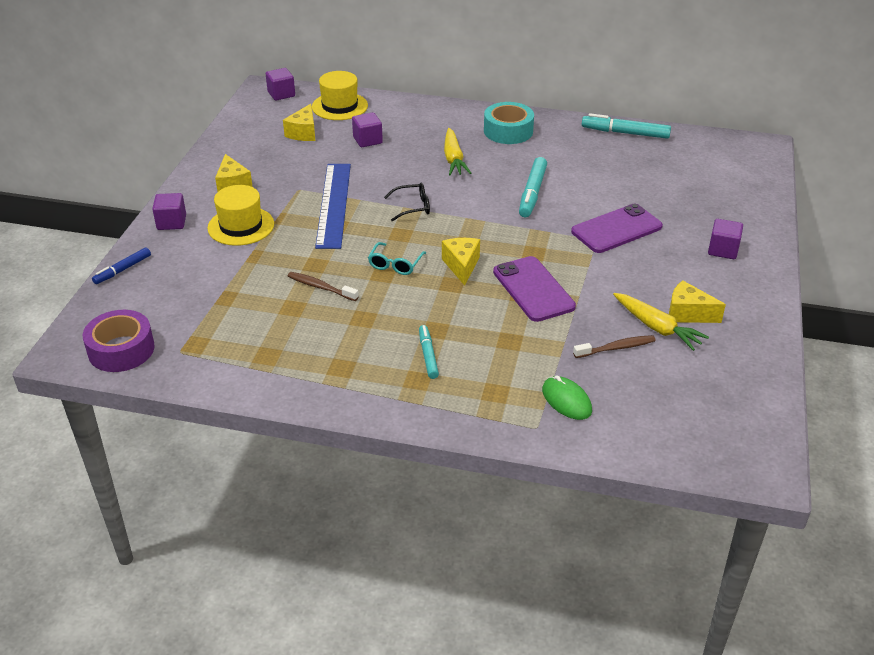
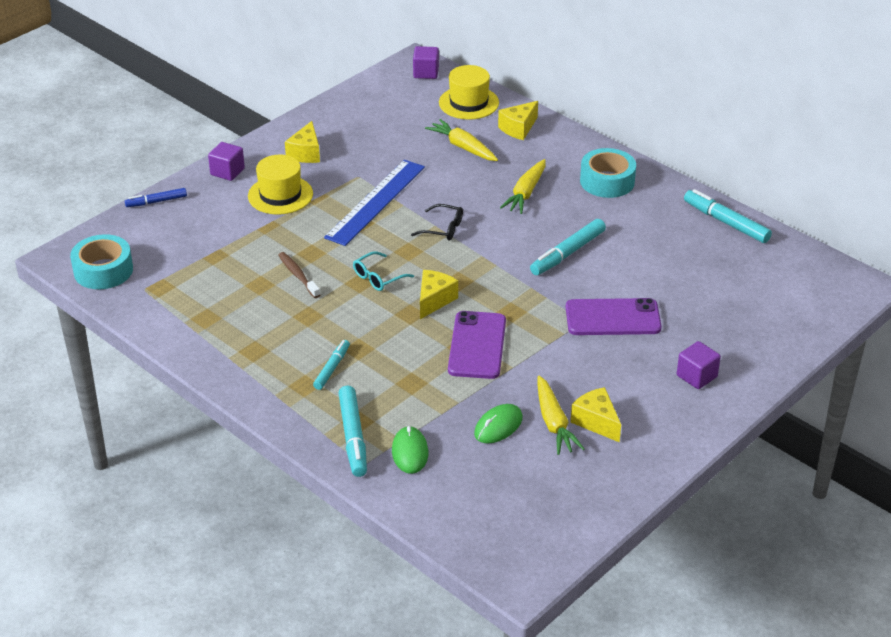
camera: 30 degrees right, 0 degrees up
purple tape [83,310,155,372] -> turquoise tape [70,234,133,289]
yellow cheese [283,104,315,141] -> yellow cheese moved to [498,101,538,140]
purple cube [352,112,383,147] -> yellow carrot [425,119,498,161]
brown toothbrush [573,335,656,358] -> green mouse [474,404,523,443]
none -> turquoise marker [339,386,367,477]

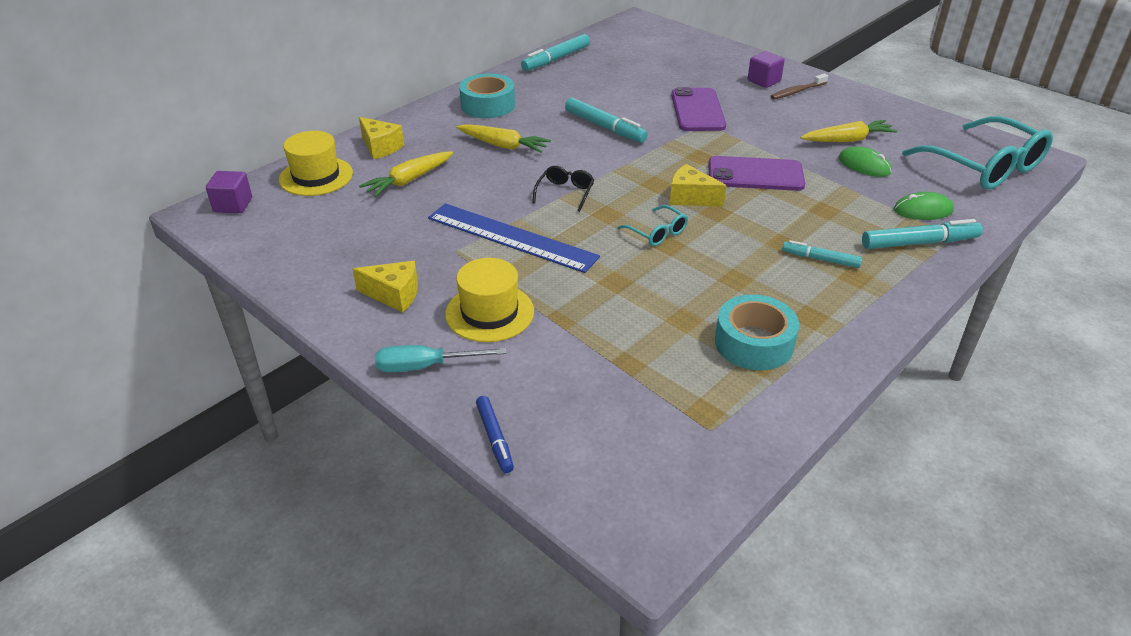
camera: 90 degrees left, 0 degrees up
turquoise tape [70,234,133,289] -> turquoise tape moved to [715,294,799,370]
purple cube [208,142,245,181] -> turquoise screwdriver [375,345,507,372]
brown toothbrush [278,252,320,298] -> brown toothbrush moved to [771,73,828,99]
yellow cheese [571,387,621,442] -> none
none -> turquoise glasses [902,116,1053,190]

